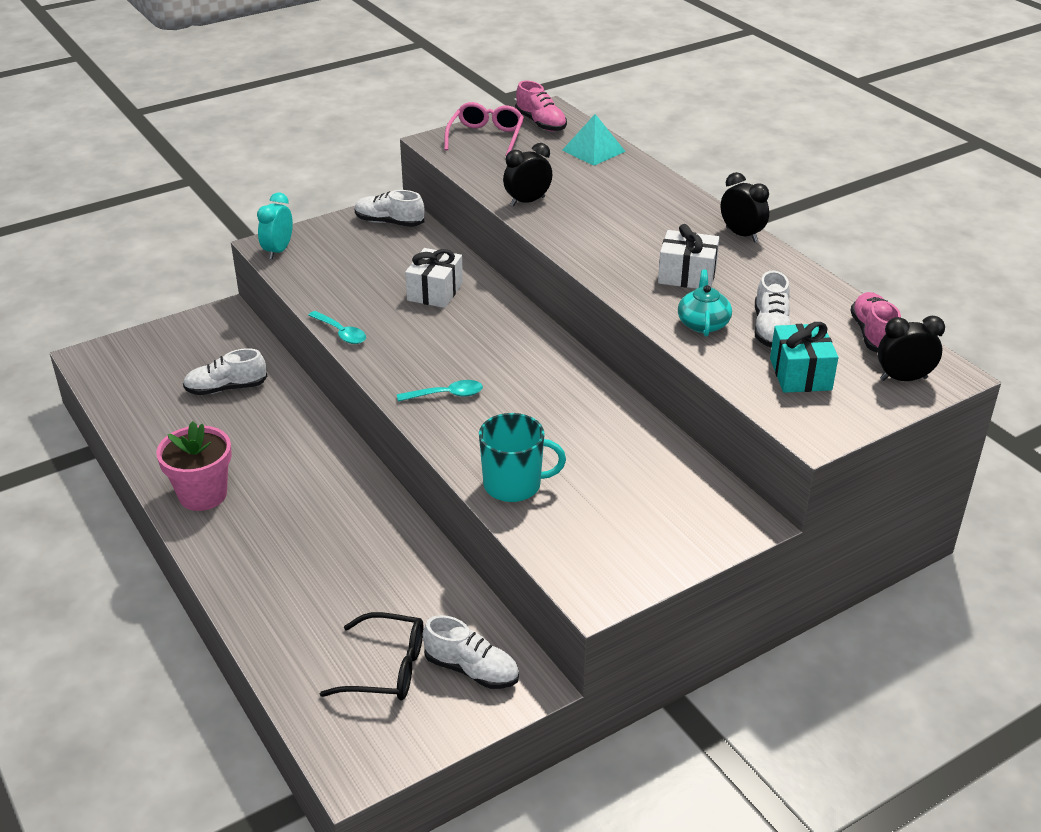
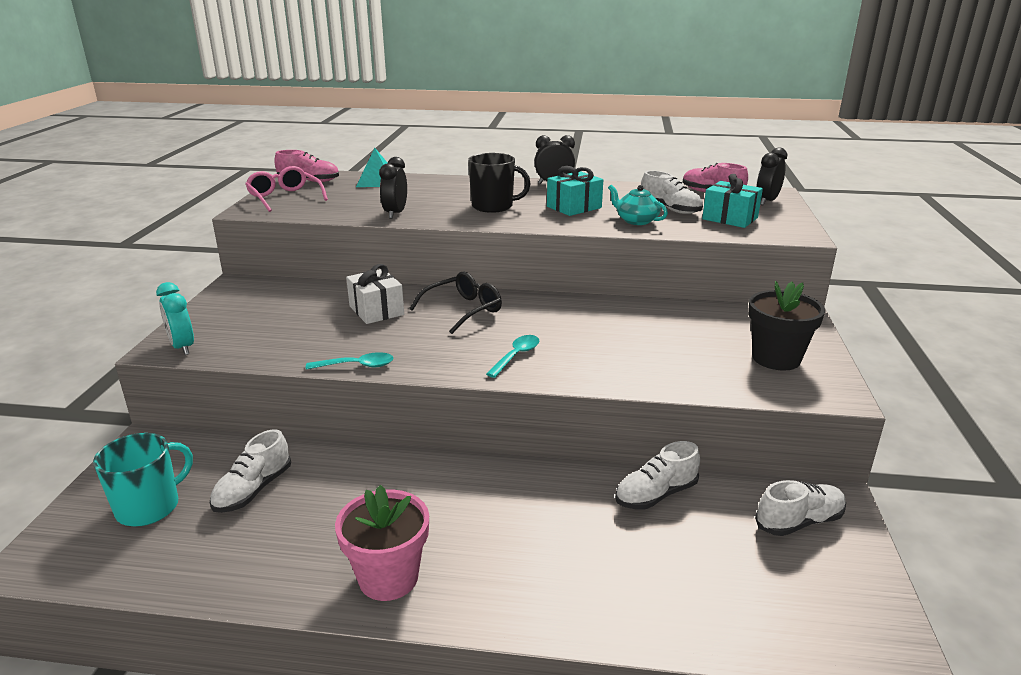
camera: 50 degrees left, 10 degrees down
black glasses [320,612,423,700] -> black glasses moved to [409,272,502,334]
white shoe [355,190,424,227] -> white shoe moved to [615,441,700,509]
turquoise mug [479,413,566,502] -> turquoise mug moved to [93,433,193,526]
white gift [658,224,720,289] -> turquoise gift [547,166,603,216]
none -> black mug [468,153,531,213]
none -> black flower pot [748,281,825,371]

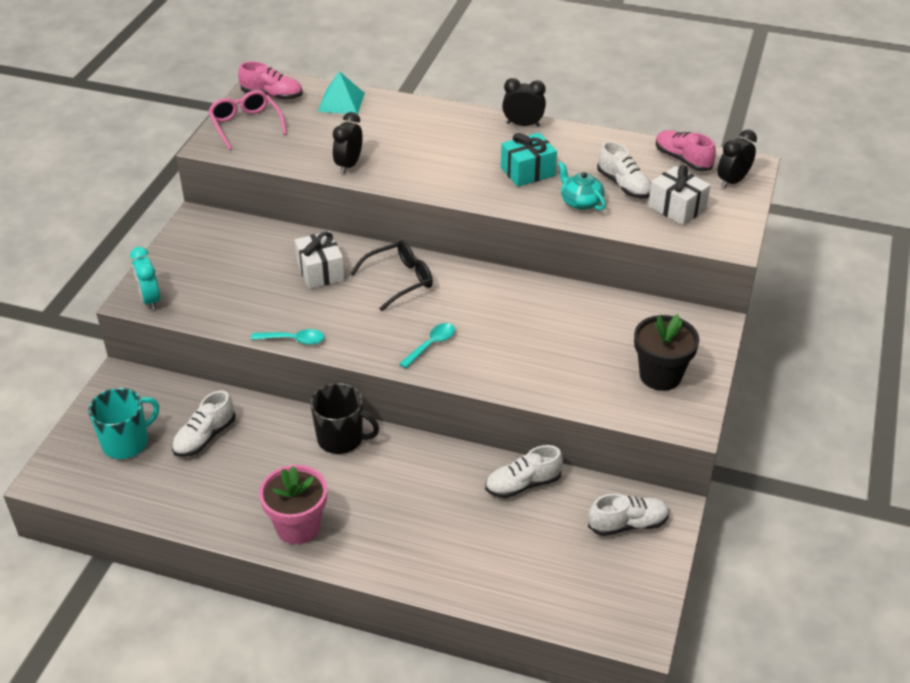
camera: 10 degrees right, 15 degrees up
black mug [468,153,531,213] -> black mug moved to [310,383,379,454]
turquoise gift [702,174,763,228] -> white gift [648,165,711,225]

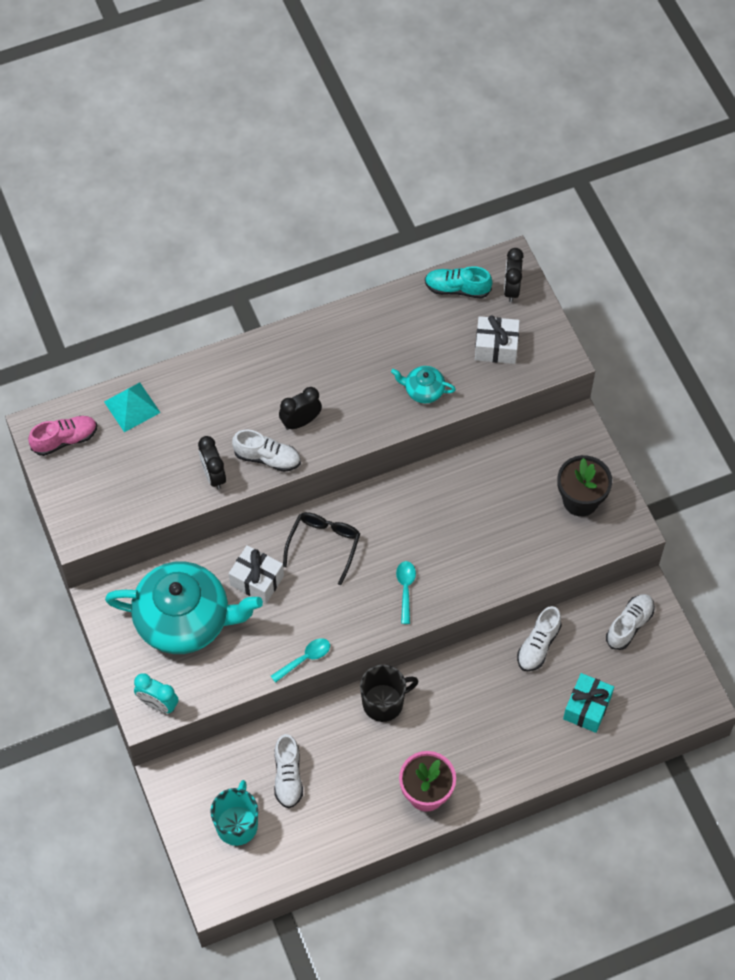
camera: 40 degrees left, 20 degrees up
pink glasses [208,90,287,150] -> none
turquoise gift [501,133,557,187] -> turquoise gift moved to [563,673,614,733]
black clock [502,78,546,127] -> black clock moved to [279,387,322,430]
white shoe [597,141,651,199] -> white shoe moved to [232,430,301,472]
pink shoe [656,130,716,171] -> turquoise shoe [425,266,492,299]
none -> turquoise teapot [105,561,263,654]

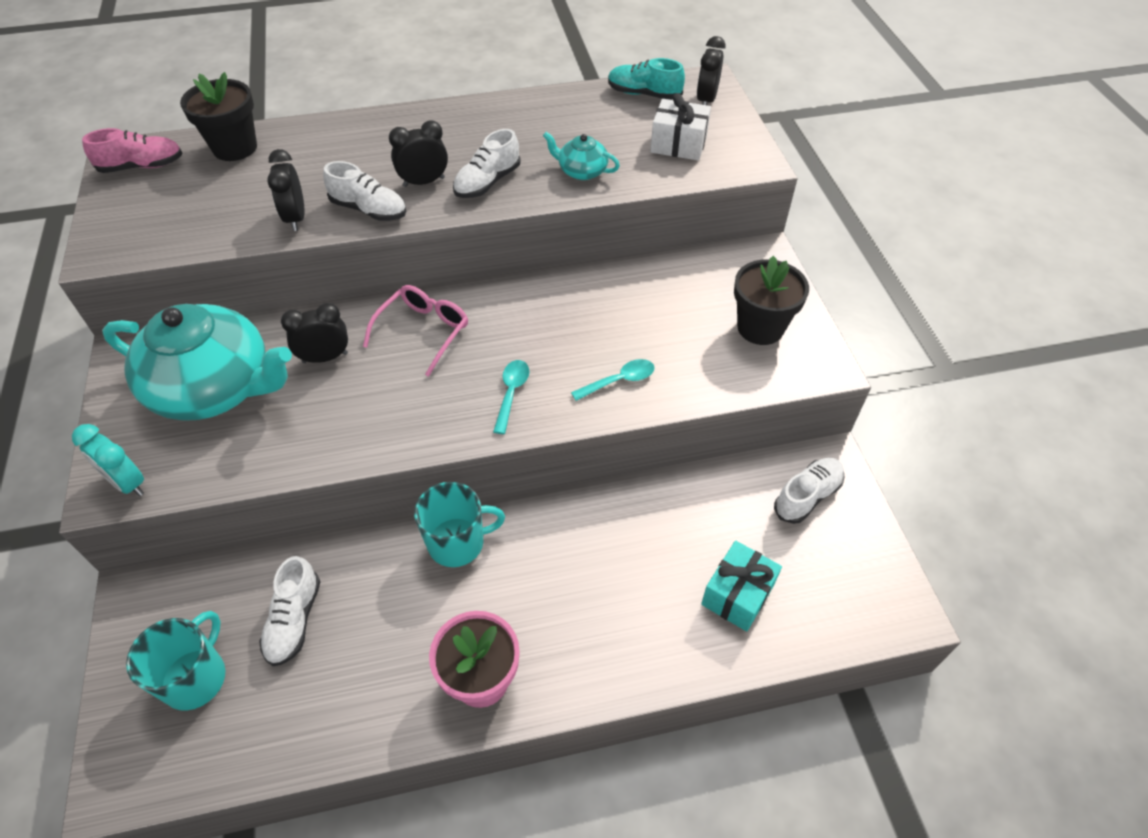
camera: 10 degrees right, 10 degrees down
turquoise pyramid [104,382,160,432] -> black flower pot [180,72,257,161]
white gift [229,545,284,604] -> black clock [281,303,348,363]
turquoise spoon [271,638,330,683] -> turquoise spoon moved to [571,359,655,401]
black glasses [283,512,360,585] -> pink glasses [363,285,468,377]
black mug [360,665,418,722] -> turquoise mug [414,482,505,567]
white shoe [517,606,562,671] -> white shoe moved to [453,129,521,198]

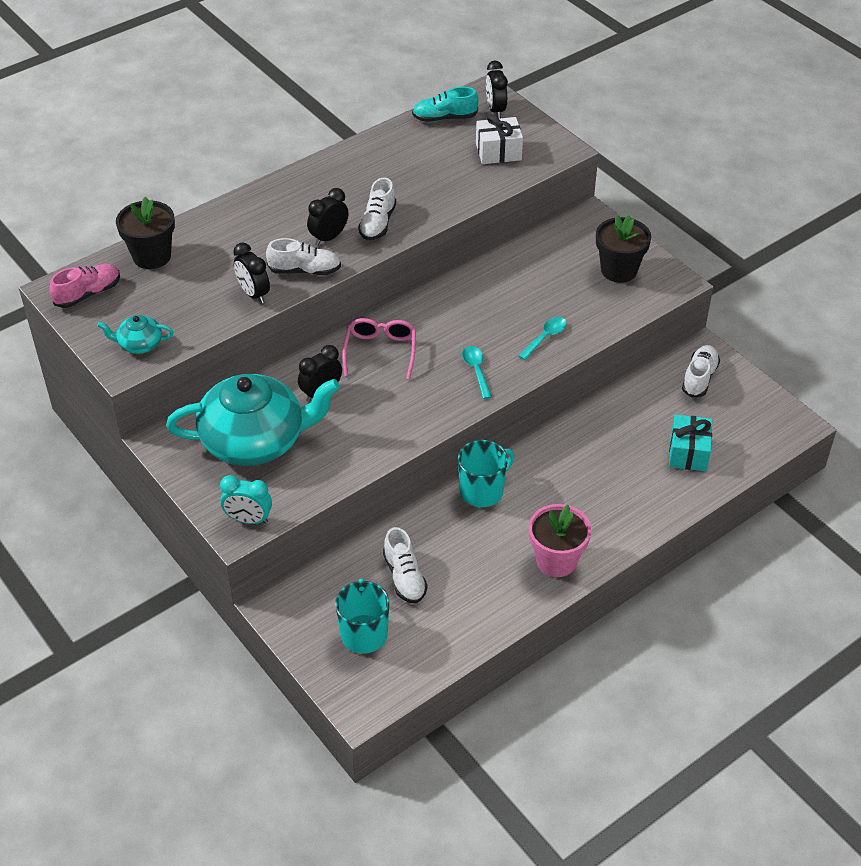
camera: 25 degrees left, 5 degrees down
turquoise teapot [543,132,620,180] -> turquoise teapot moved to [97,315,174,354]

